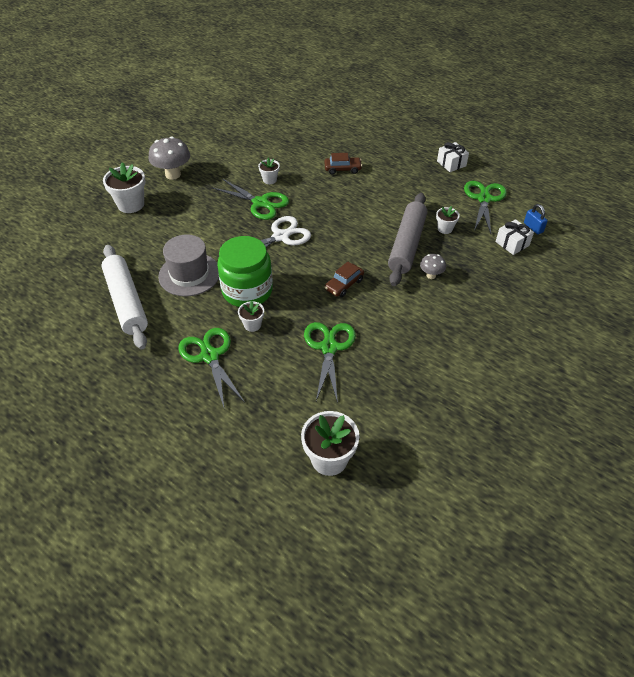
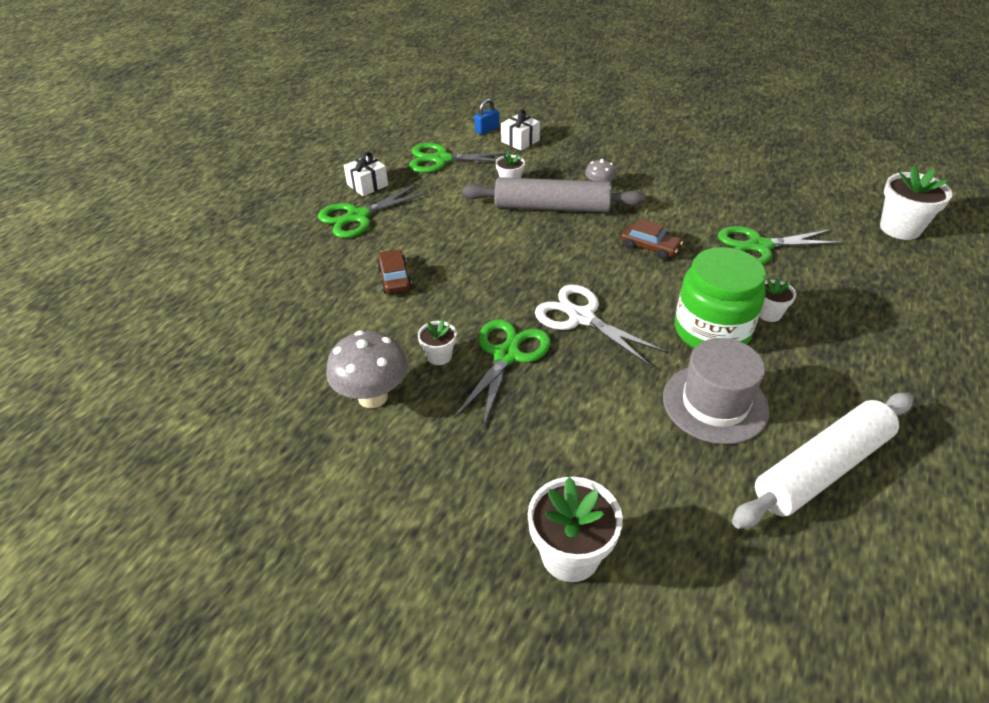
camera: 100 degrees left, 5 degrees down
grey mushroom [148,136,190,180] -> grey mushroom moved to [326,331,408,408]
green scissors [178,328,244,407] -> green scissors moved to [318,184,429,238]

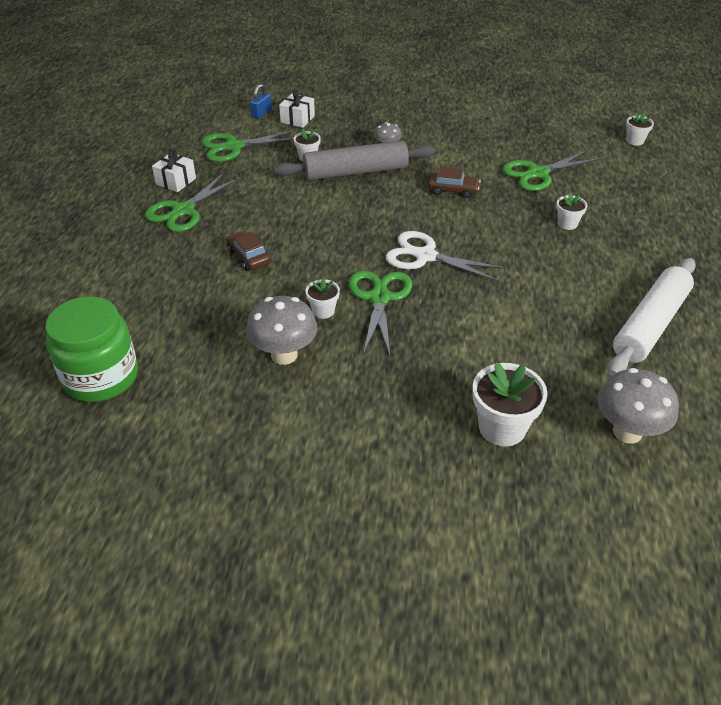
camera: 20 degrees left, 0 degrees up
grey hat [663,338,769,444] -> none
green jar [675,247,766,348] -> green jar moved to [45,296,138,402]
white flower pot [880,166,952,240] -> white flower pot [626,113,654,146], size x0.55
none -> grey mushroom [598,368,679,443]

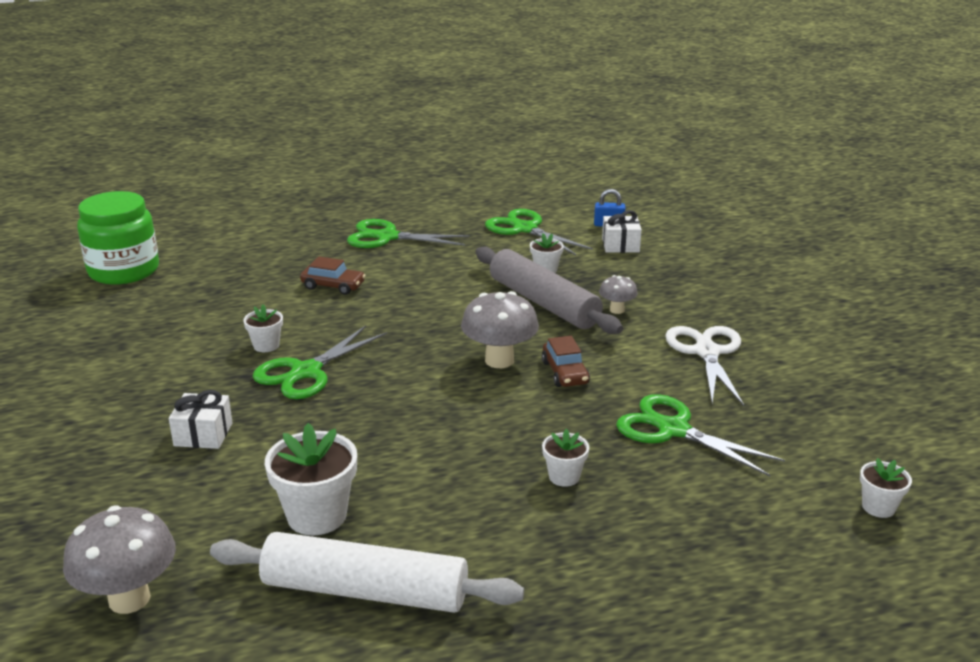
camera: 65 degrees right, 15 degrees down
white gift [152,149,196,192] -> white gift moved to [169,390,233,449]
brown car [226,231,270,271] -> brown car turned 75 degrees clockwise [300,256,366,295]
grey mushroom [246,296,318,365] -> grey mushroom moved to [461,291,539,368]
green scissors [349,271,412,355] -> green scissors turned 150 degrees clockwise [252,325,387,399]
white scissors [386,231,506,282] -> white scissors moved to [665,326,744,406]
white flower pot [472,362,548,446] -> white flower pot moved to [265,423,357,535]

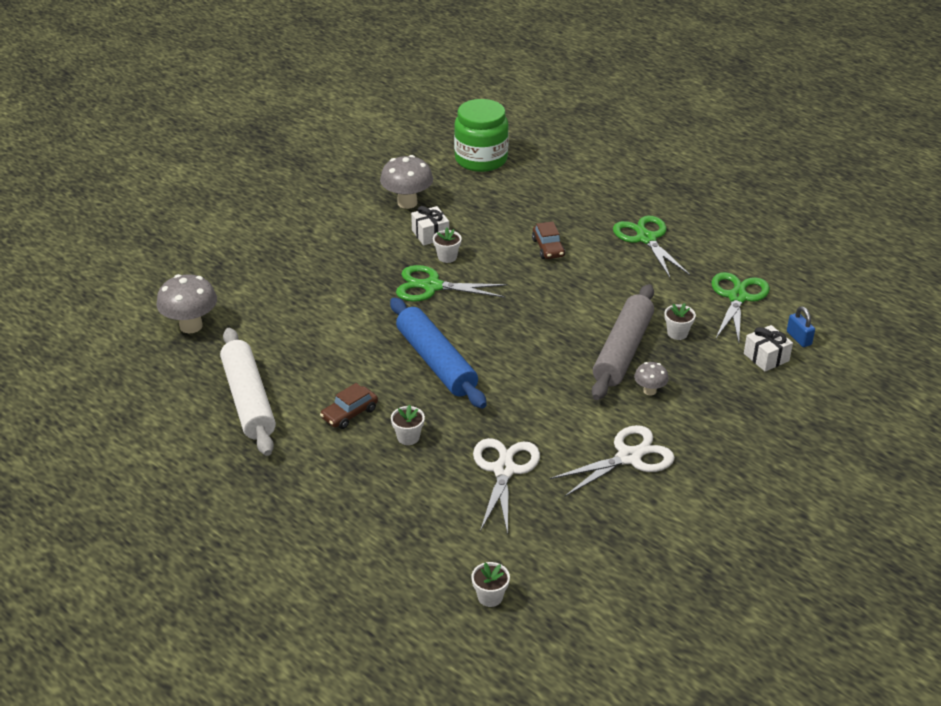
camera: 60 degrees right, 10 degrees up
white gift [169,390,233,449] -> white gift moved to [411,206,449,245]
white flower pot [265,423,357,535] -> none
grey mushroom [461,291,539,368] -> grey mushroom moved to [380,155,433,209]
brown car [542,336,590,387] -> brown car moved to [320,383,378,429]
green scissors [616,394,785,477] -> white scissors [473,438,540,535]
none -> blue rolling pin [390,298,487,409]

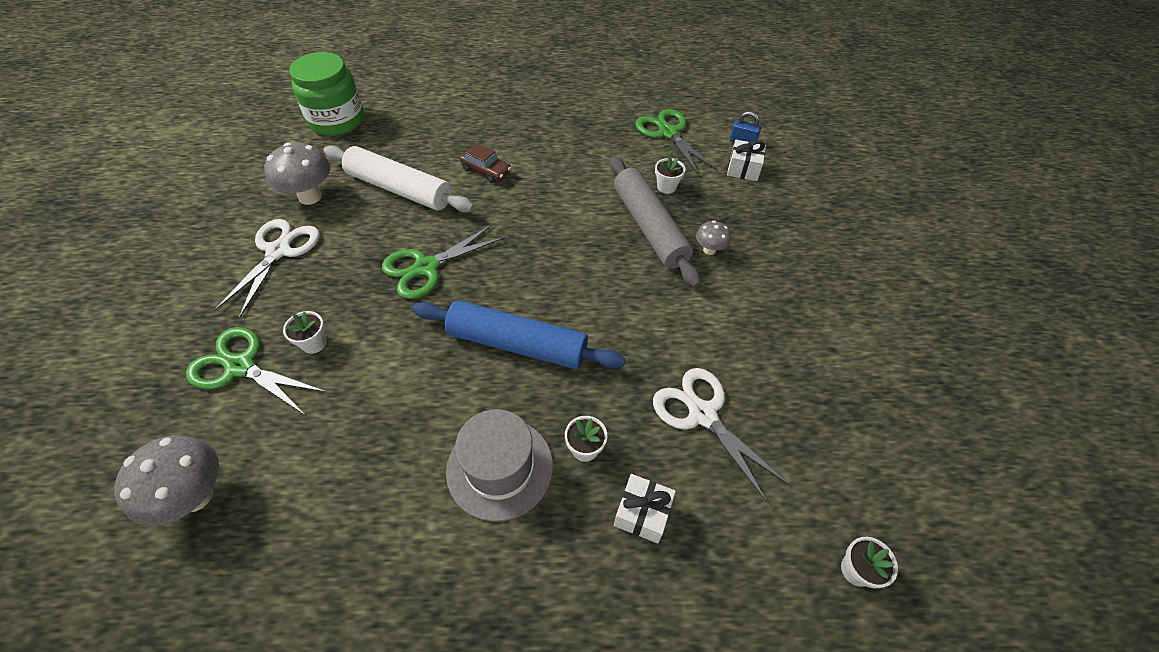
camera: 45 degrees left, 15 degrees up
white rolling pin [220,328,276,456] -> white rolling pin moved to [324,145,474,212]
brown car [320,383,378,429] -> grey hat [446,409,553,522]
white gift [411,206,449,245] -> white gift moved to [614,474,676,543]
white flower pot [433,228,462,263] -> white flower pot moved to [283,311,327,354]
white scissors [550,425,675,497] -> white scissors moved to [214,219,320,318]
green scissors [613,216,690,278] -> green scissors moved to [186,327,326,415]

